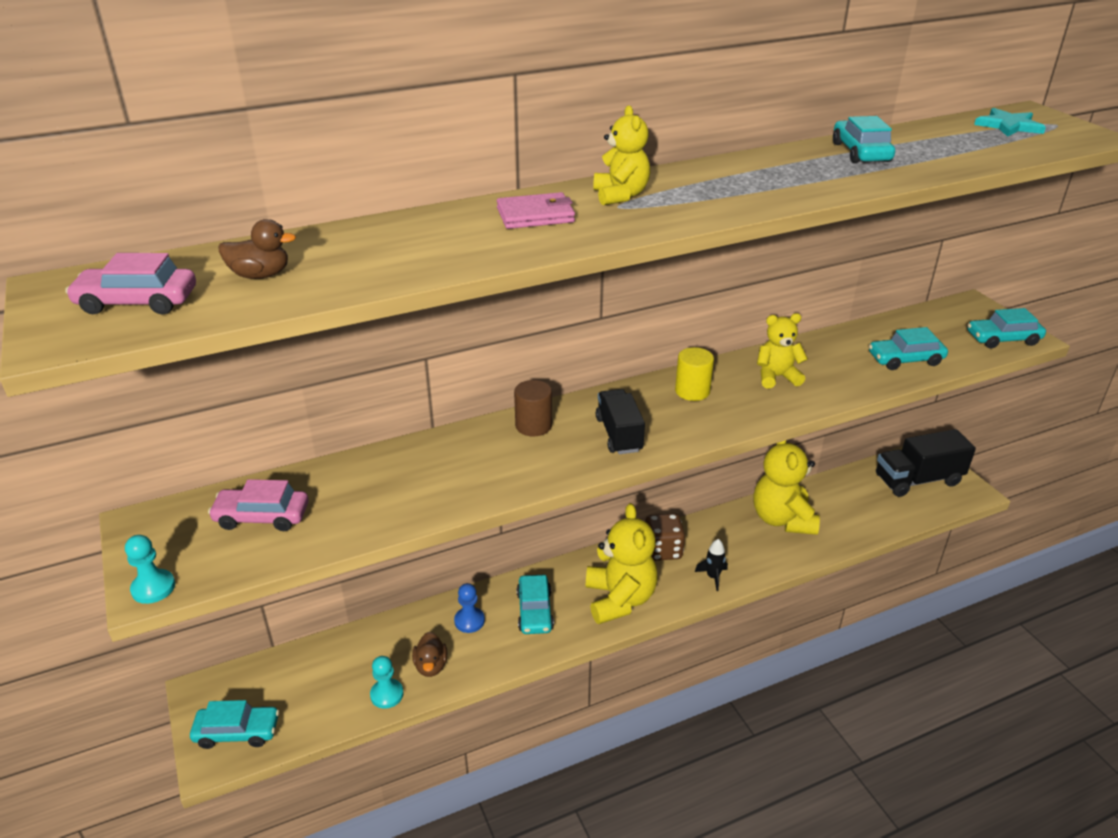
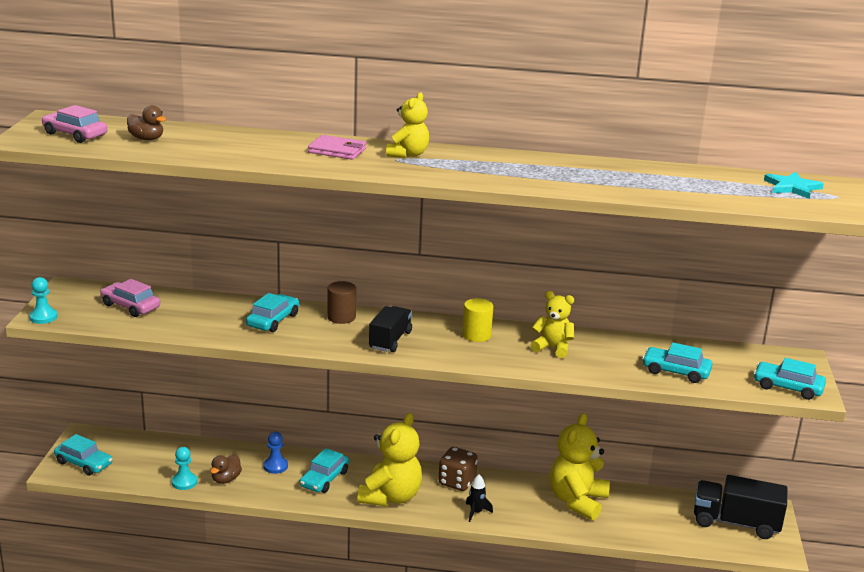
camera: 30 degrees right, 10 degrees down
turquoise car [833,116,895,163] -> turquoise car moved to [246,293,299,332]

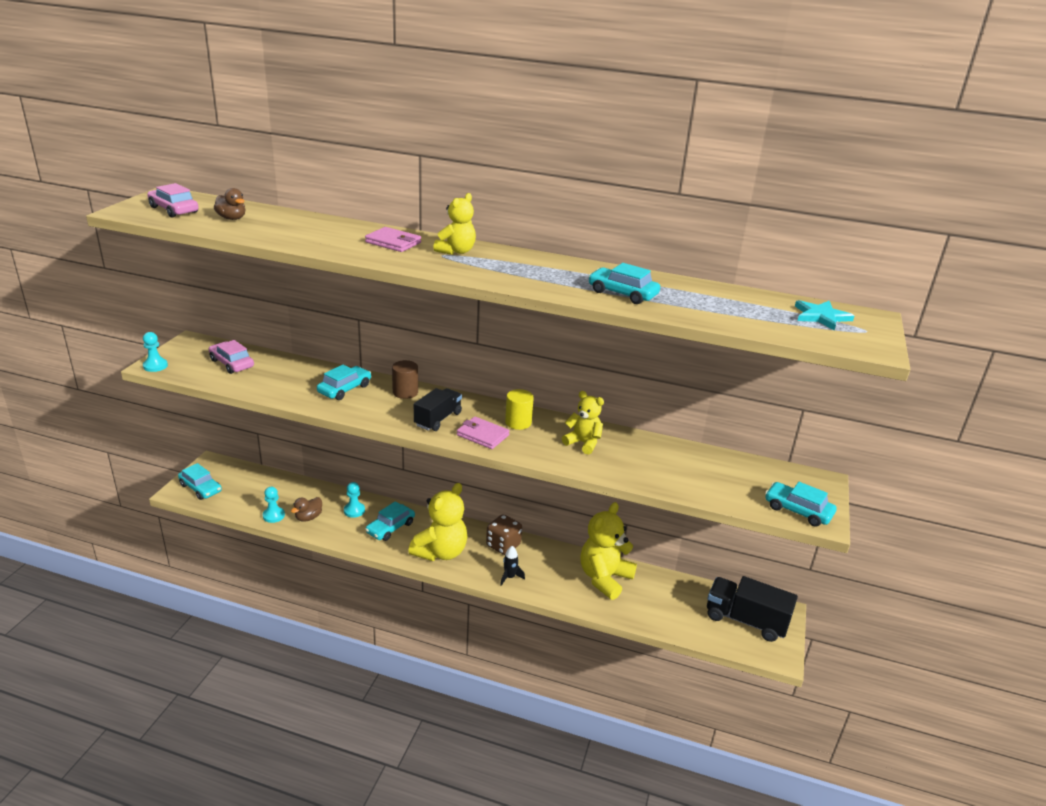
camera: 10 degrees right, 5 degrees up
blue pawn [263,432,288,474] -> turquoise pawn [344,482,365,518]
turquoise car [642,342,712,383] -> turquoise car moved to [588,263,660,304]
none -> pink wallet [457,417,510,449]

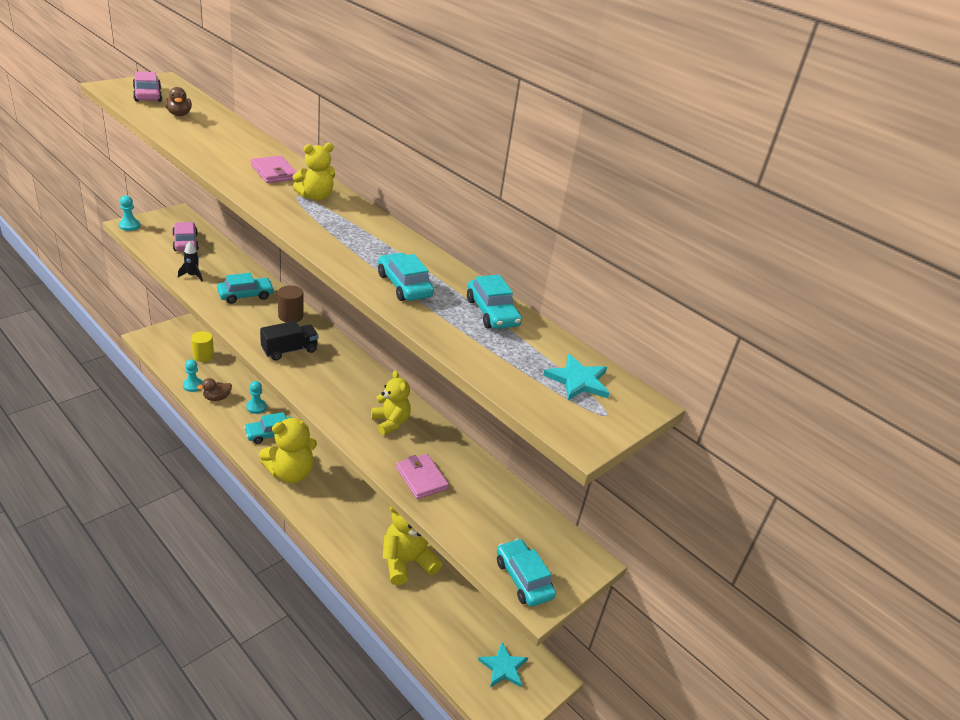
camera: 25 degrees right, 5 degrees up
turquoise car [178,463,222,500] -> turquoise car moved to [467,275,522,329]
pink wallet [457,417,510,449] -> pink wallet moved to [396,454,449,499]
brown dice [486,514,522,555] -> none
black rocket [500,546,525,586] -> black rocket moved to [178,241,203,281]
yellow cylinder [505,389,534,430] -> yellow cylinder moved to [191,331,214,362]
black truck [707,576,798,642] -> turquoise star [478,642,528,688]

